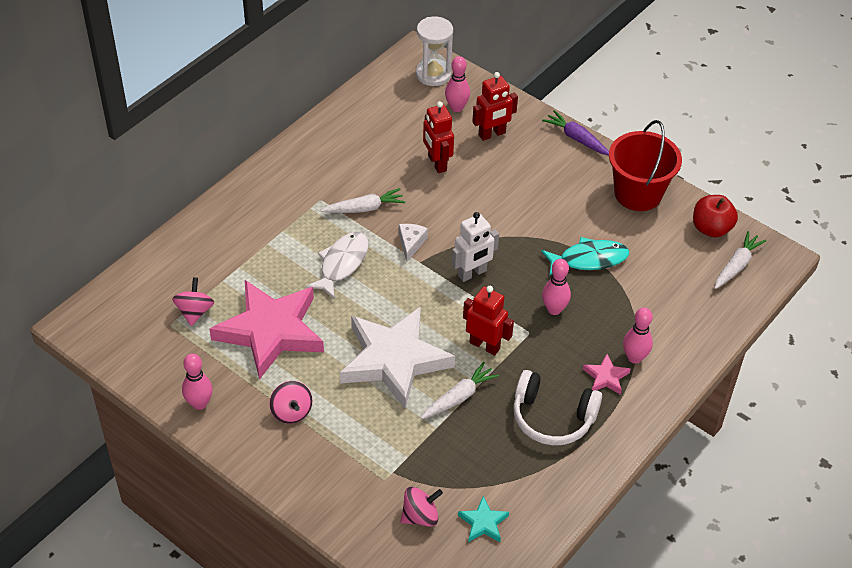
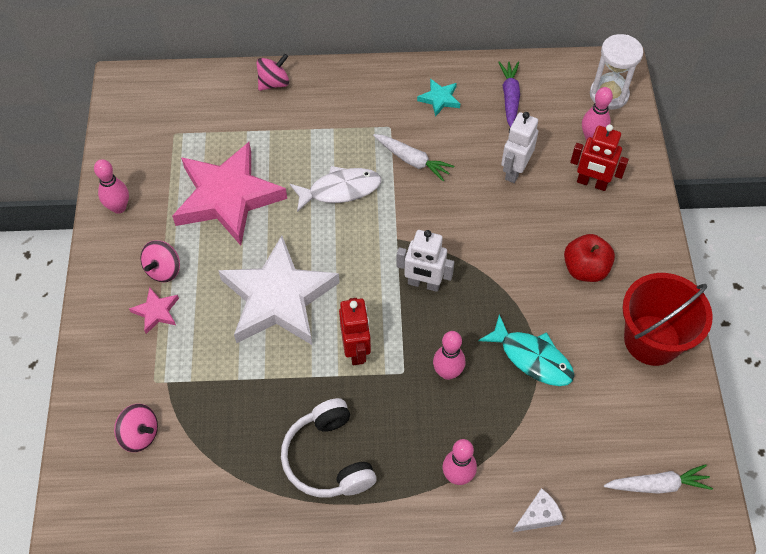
camera: 50 degrees right, 10 degrees up
pink spinning top [172,277,215,326] -> pink spinning top moved to [257,54,289,91]
white cheese [399,224,428,263] -> white cheese moved to [513,488,563,532]
white carrot [421,362,499,419] -> none
red robot [423,101,454,173] -> white robot [501,112,538,183]
turquoise star [458,496,509,542] -> turquoise star moved to [417,79,460,117]
purple carrot [542,110,609,155] -> purple carrot moved to [498,61,520,127]
pink star [583,354,631,395] -> pink star moved to [129,287,179,334]
red apple [693,195,738,238] -> red apple moved to [564,234,615,282]

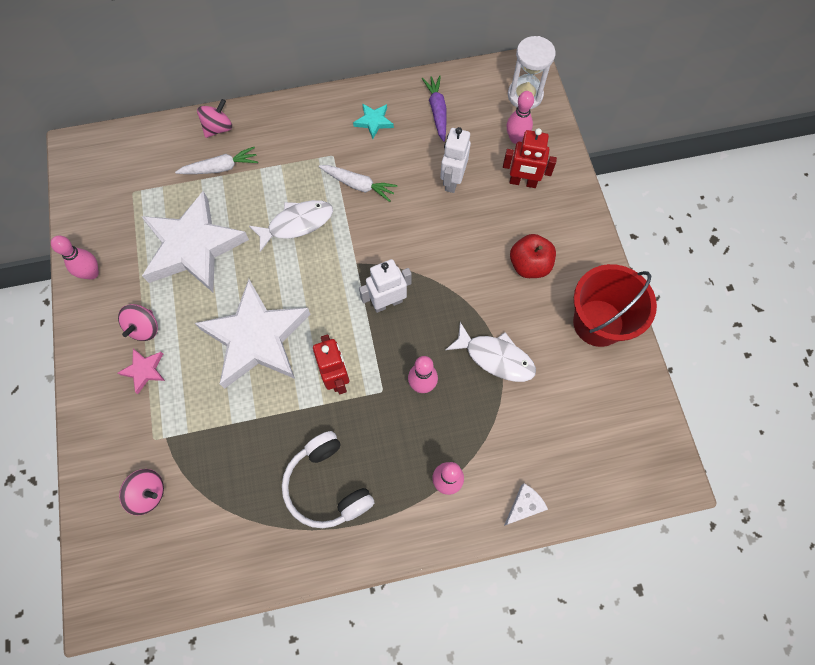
camera: 10 degrees left, 10 degrees up
pink star [172,142,287,245] -> white star [141,191,249,292]
white robot [396,230,454,292] -> white robot turned 150 degrees clockwise [359,259,412,313]
turquoise fish [478,314,575,386] -> white fish [445,322,536,382]
white carrot [604,464,713,494] -> white carrot moved to [175,147,258,174]

